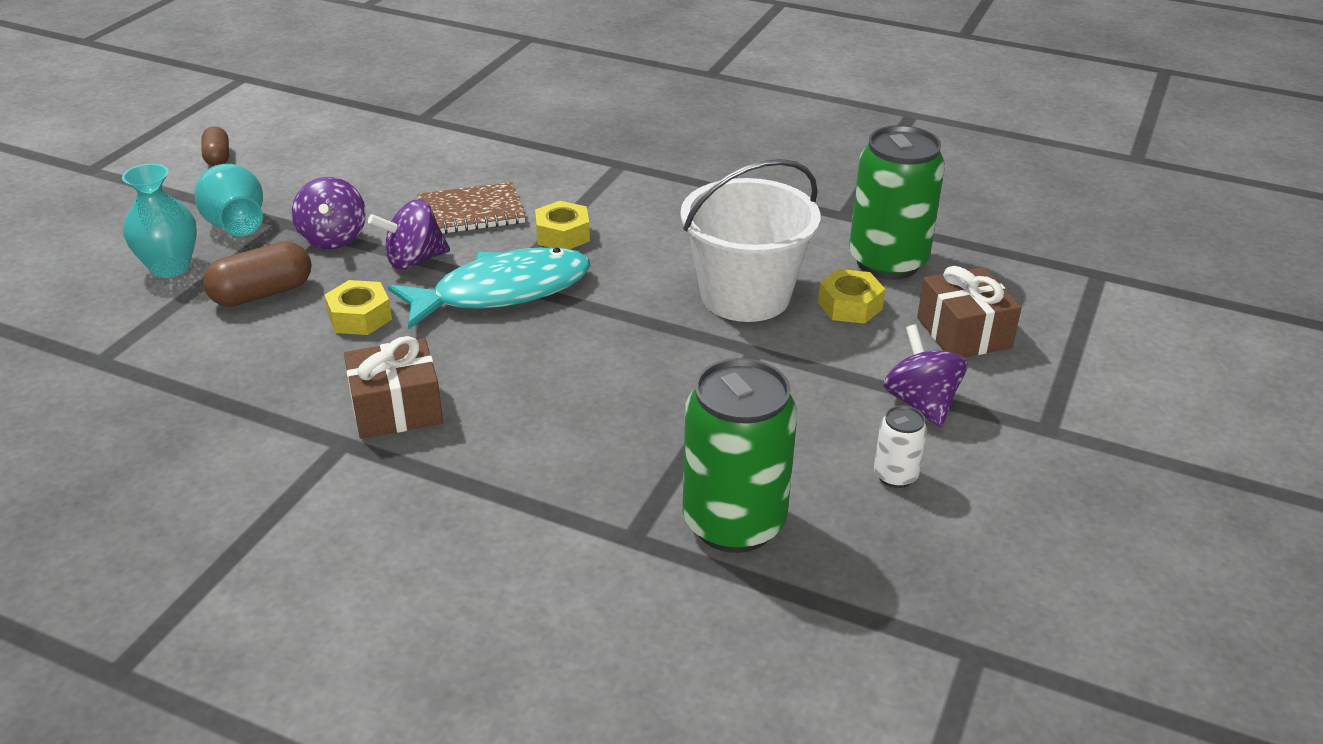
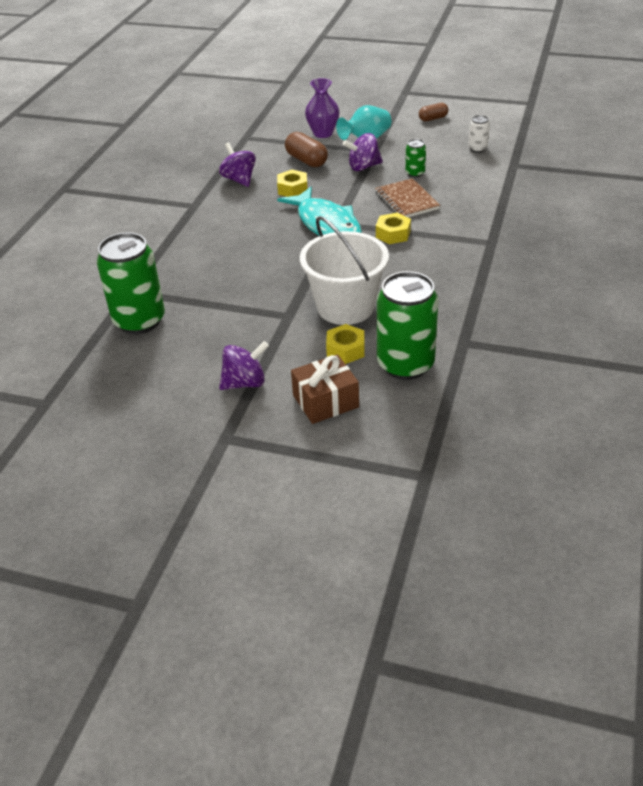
camera: 85 degrees right, 5 degrees up
turquoise vase [122,164,197,278] -> purple vase [305,78,339,138]
brown gift [344,336,443,439] -> none
purple spinning top [368,199,450,269] -> purple spinning top moved to [219,142,256,187]
white can [874,405,927,488] -> white can moved to [468,115,490,153]
none -> green can [405,139,426,177]

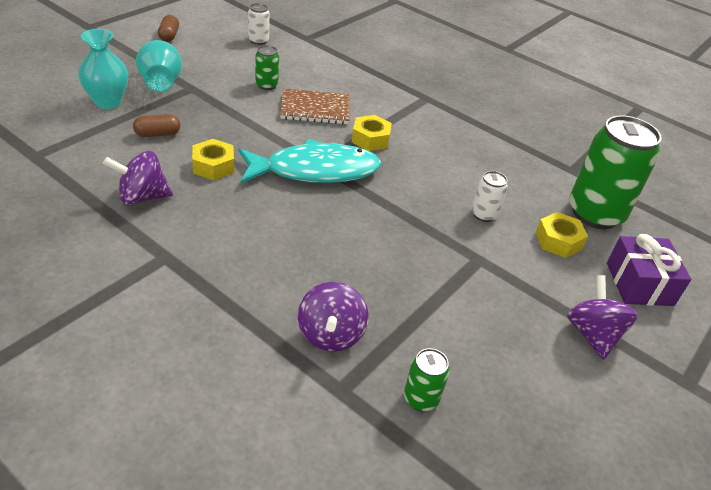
camera: 75 degrees left, 0 degrees up
green can [97,233,165,334] -> green can [404,348,450,411], size x0.45
brown capsule [285,132,328,167] -> brown capsule [133,114,180,137], size x0.63
brown gift [291,354,359,424] -> purple gift [607,234,691,306]
white bucket [300,216,389,325] -> white can [472,171,508,222]
purple vase [305,78,339,138] -> turquoise vase [78,29,128,109]
purple spinning top [343,133,383,171] -> purple spinning top moved to [298,282,369,351]

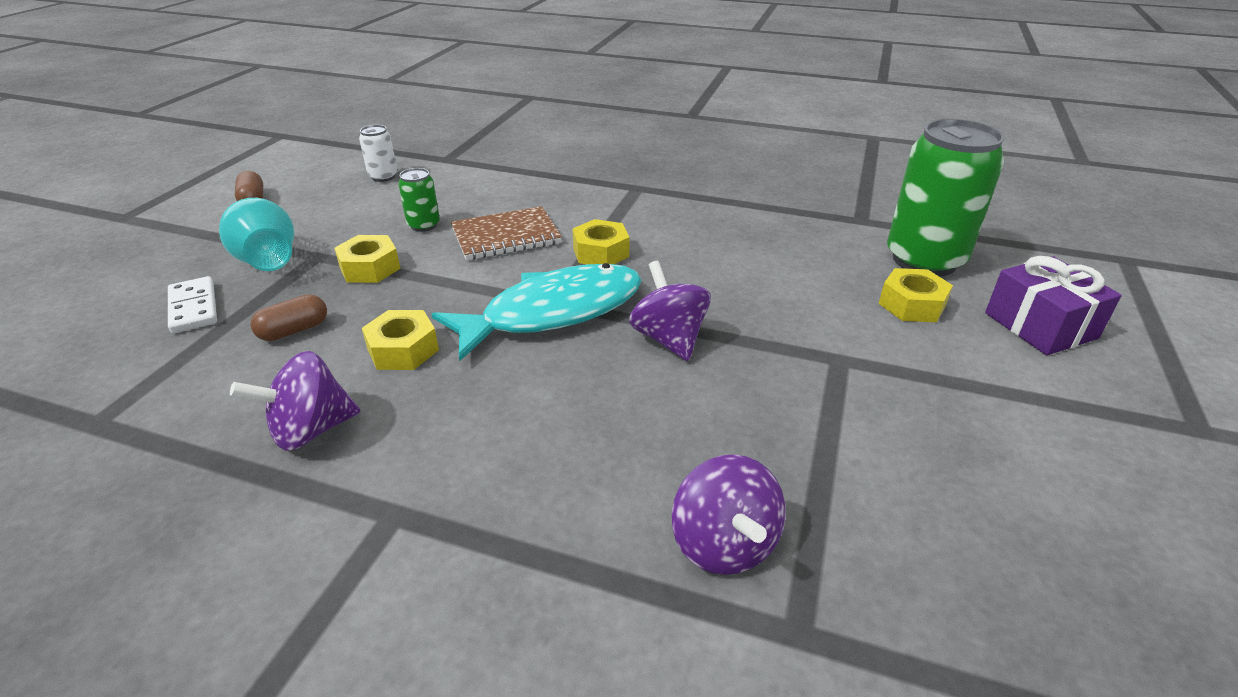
camera: 15 degrees left, 5 degrees down
turquoise vase [78,29,128,109] -> white domino [168,276,217,333]
green can [404,348,450,411] -> none
white can [472,171,508,222] -> none
purple spinning top [567,275,638,360] -> purple spinning top moved to [629,261,711,361]
none -> yellow nut [334,235,400,283]

